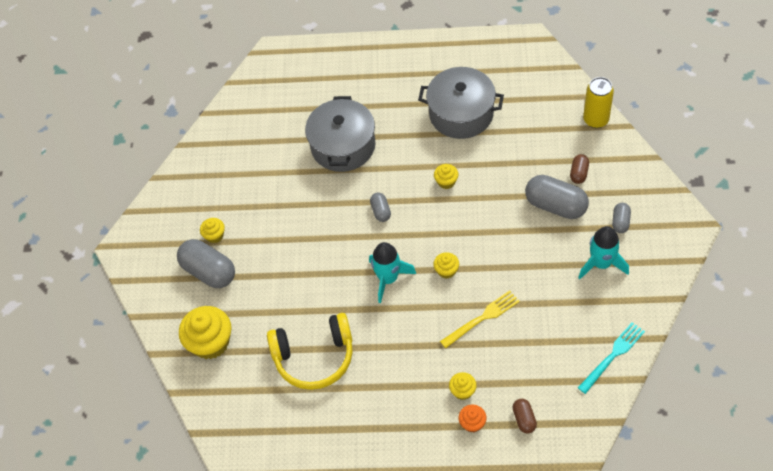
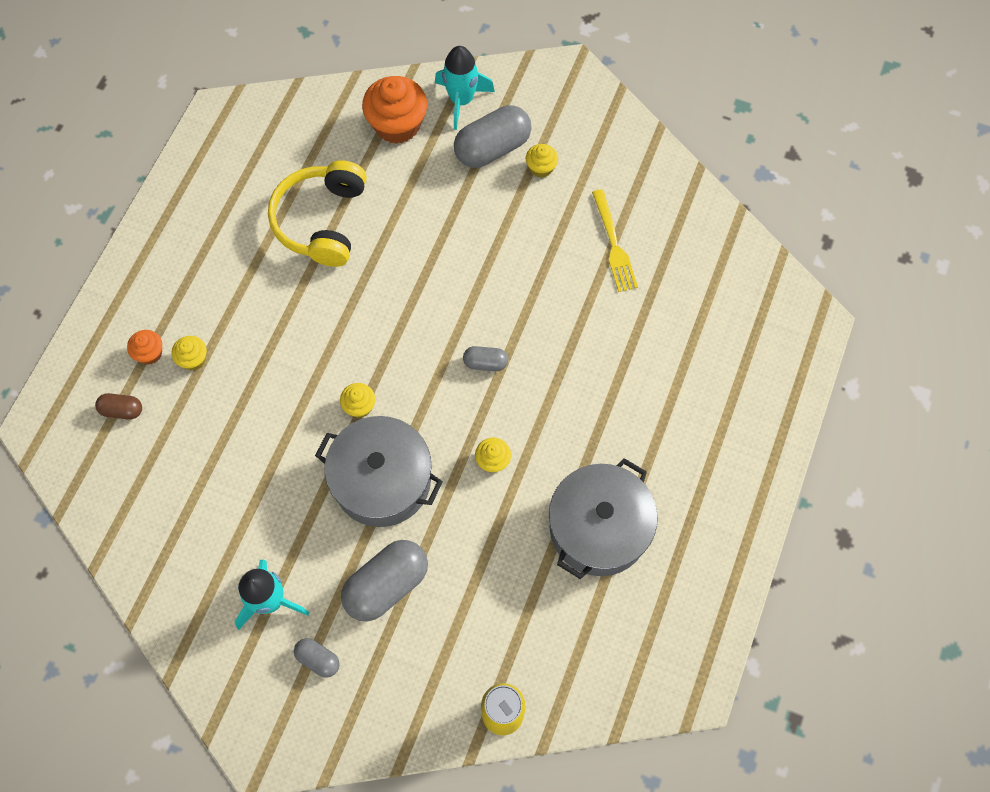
camera: 105 degrees right, 10 degrees up
yellow cupcake [179,306,232,359] -> orange cupcake [362,76,427,144]
grey pot [305,96,375,172] -> grey pot moved to [315,416,443,527]
turquoise rocket [369,242,416,303] -> turquoise rocket moved to [435,46,495,130]
yellow fork [440,290,520,348] -> yellow fork moved to [592,189,638,292]
brown capsule [570,154,589,184] -> none
turquoise fork [578,322,645,394] -> none

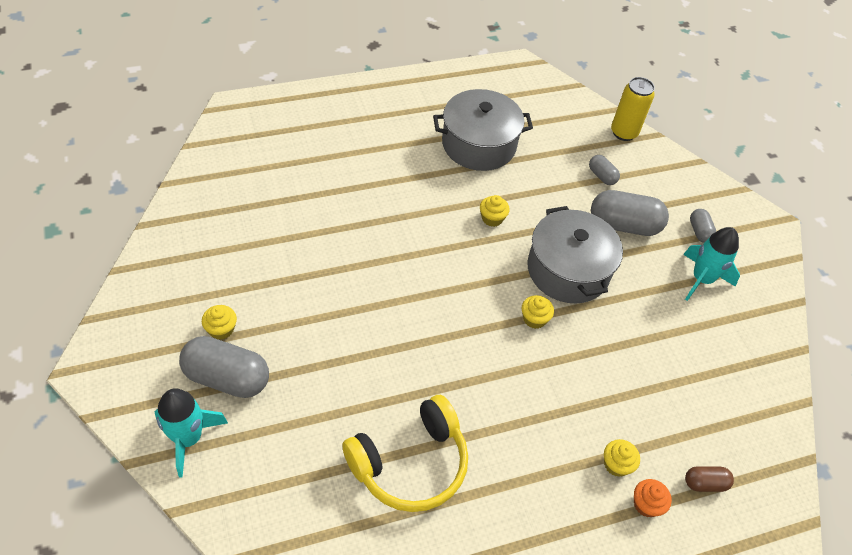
camera: 135 degrees left, 15 degrees down
brown capsule [95,393,142,420] -> brown capsule turned 60 degrees counterclockwise [685,466,734,492]
orange cupcake [362,76,427,144] -> none
grey capsule [463,346,508,371] -> grey capsule moved to [589,155,620,185]
yellow fork [592,189,638,292] -> none

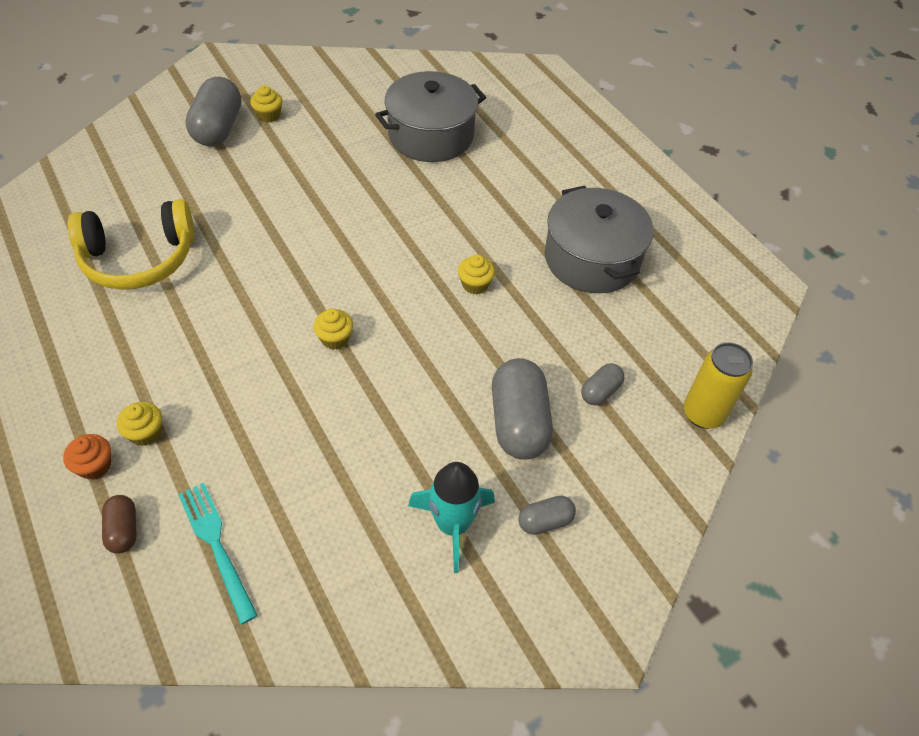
camera: 80 degrees right, 0 degrees up
turquoise rocket [155,388,228,478] -> none
yellow headphones [342,395,468,512] -> yellow headphones turned 60 degrees counterclockwise [68,199,195,290]
grey pot [527,206,623,303] -> grey pot moved to [375,71,486,162]
none -> turquoise fork [178,483,258,624]

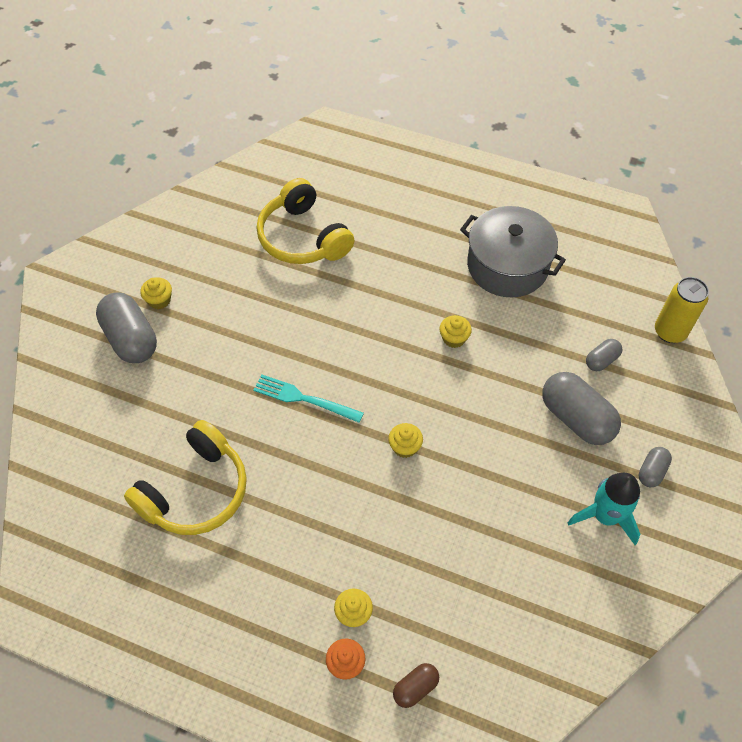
camera: 35 degrees left, 5 degrees up
brown capsule [102,495,136,553] -> brown capsule turned 75 degrees counterclockwise [393,663,439,708]
turquoise fork [178,483,258,624] -> turquoise fork moved to [254,375,364,423]
grey pot [375,71,486,162] -> yellow headphones [257,178,355,264]
grey capsule [581,363,625,405] -> grey capsule turned 45 degrees clockwise [586,339,622,371]

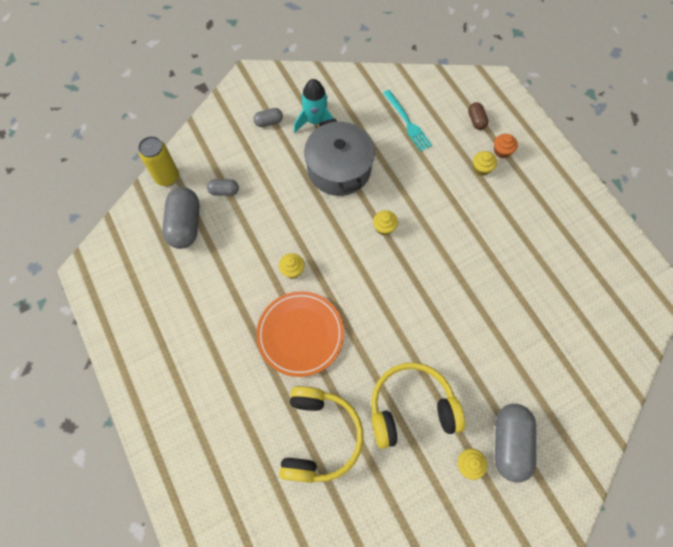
camera: 140 degrees left, 10 degrees up
yellow headphones [124,420,247,535] -> yellow headphones moved to [371,362,465,449]
turquoise fork [254,375,364,423] -> turquoise fork moved to [383,90,432,152]
brown capsule [393,663,439,708] -> brown capsule turned 75 degrees clockwise [468,102,489,130]
grey pot [460,206,566,297] -> grey pot moved to [304,118,375,196]
grey capsule [542,372,621,445] -> grey capsule moved to [162,187,199,249]
none -> orange plate [256,291,344,377]

